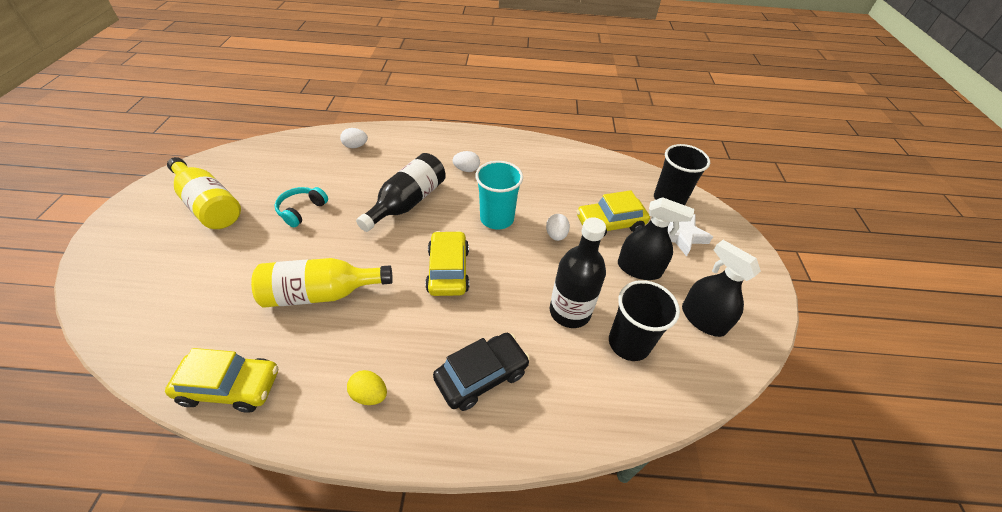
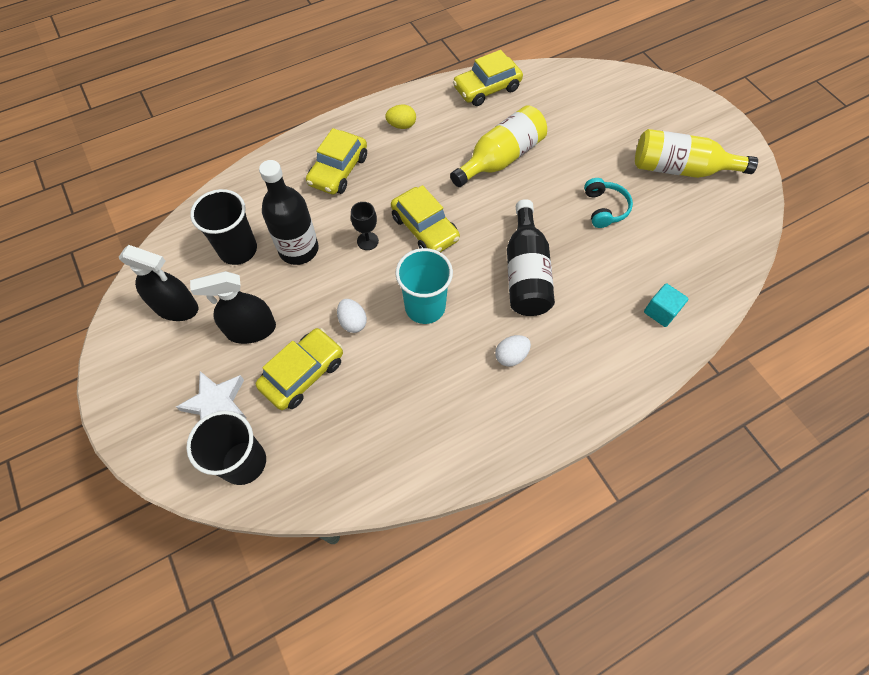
camera: 150 degrees right, 15 degrees up
white egg [340,128,368,148] -> turquoise cube [644,283,688,327]
black car [433,333,530,411] -> yellow car [306,128,367,195]
none -> black goblet [351,202,379,250]

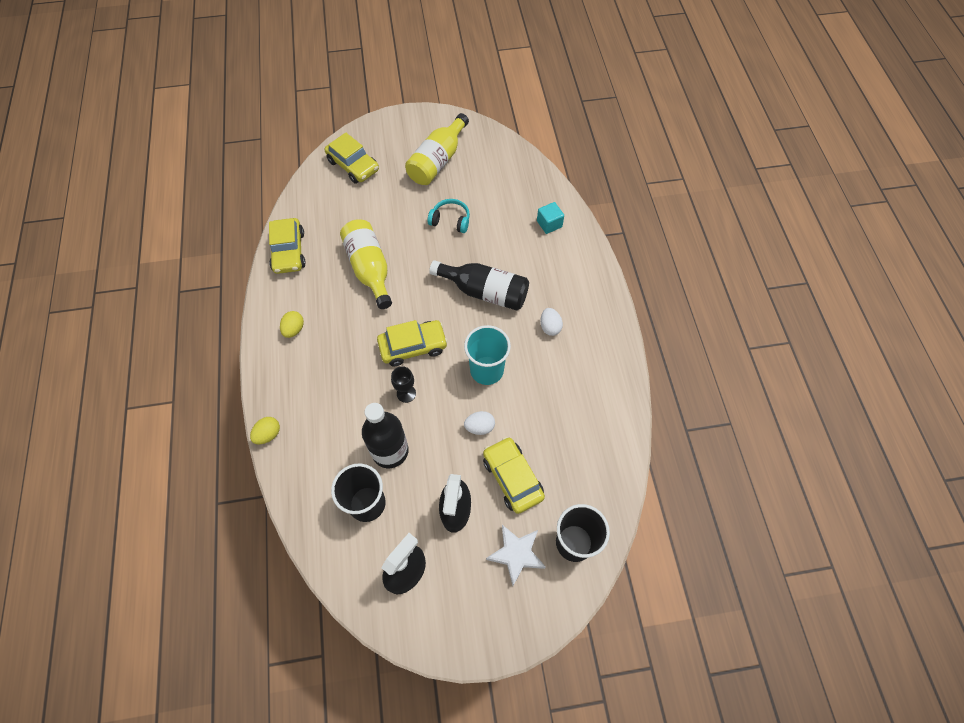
camera: 70 degrees left, 0 degrees up
yellow car [306,128,367,195] -> yellow car moved to [325,133,379,184]
none -> yellow egg [250,417,280,444]

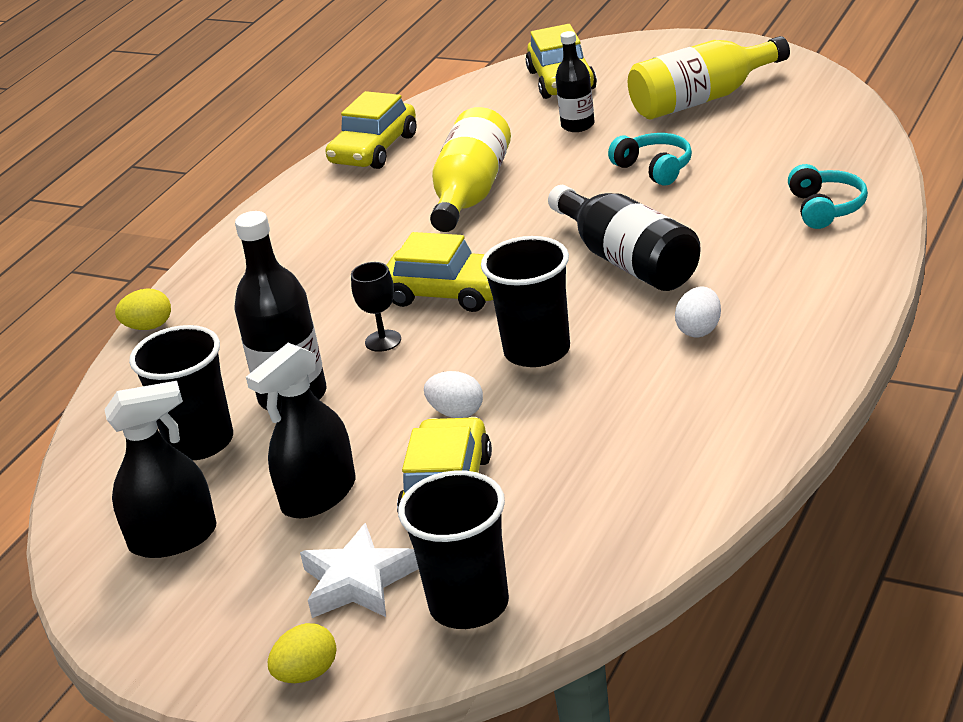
camera: 40 degrees right, 30 degrees down
yellow egg [280,311,304,338] -> yellow egg moved to [268,623,337,683]
turquoise cup [464,325,511,385] -> black cup [481,236,570,367]
turquoise cube [537,202,564,234] -> turquoise headphones [788,164,868,229]
none -> black bottle [555,31,595,132]

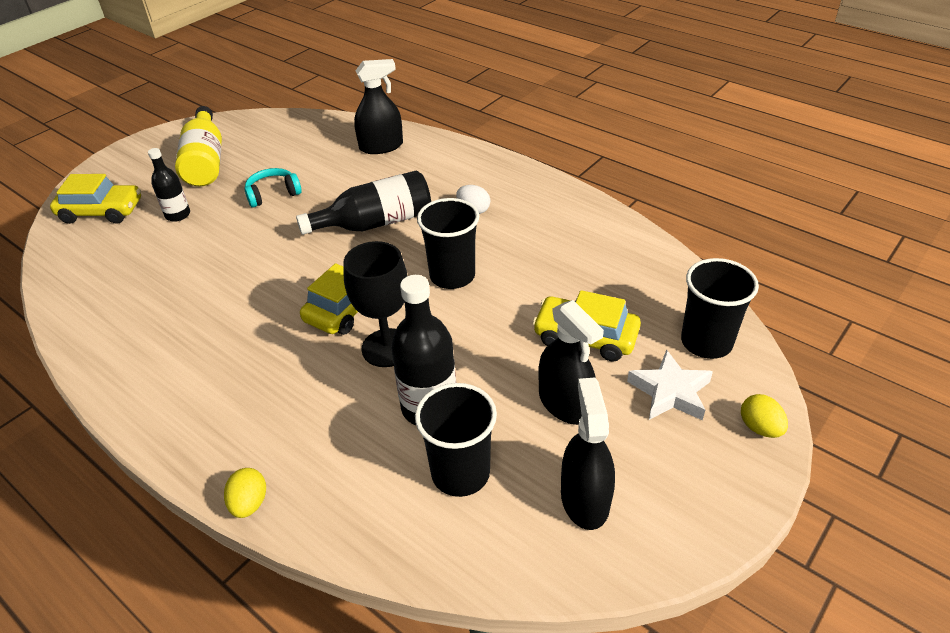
camera: 80 degrees left, 10 degrees up
yellow car [325,91,416,169] -> none
black goblet [351,262,401,352] -> black goblet [343,241,408,367], size x1.82
white egg [424,371,483,418] -> none
yellow bottle [430,107,511,232] -> none
turquoise headphones [788,164,868,229] -> black spray bottle [354,59,403,154]

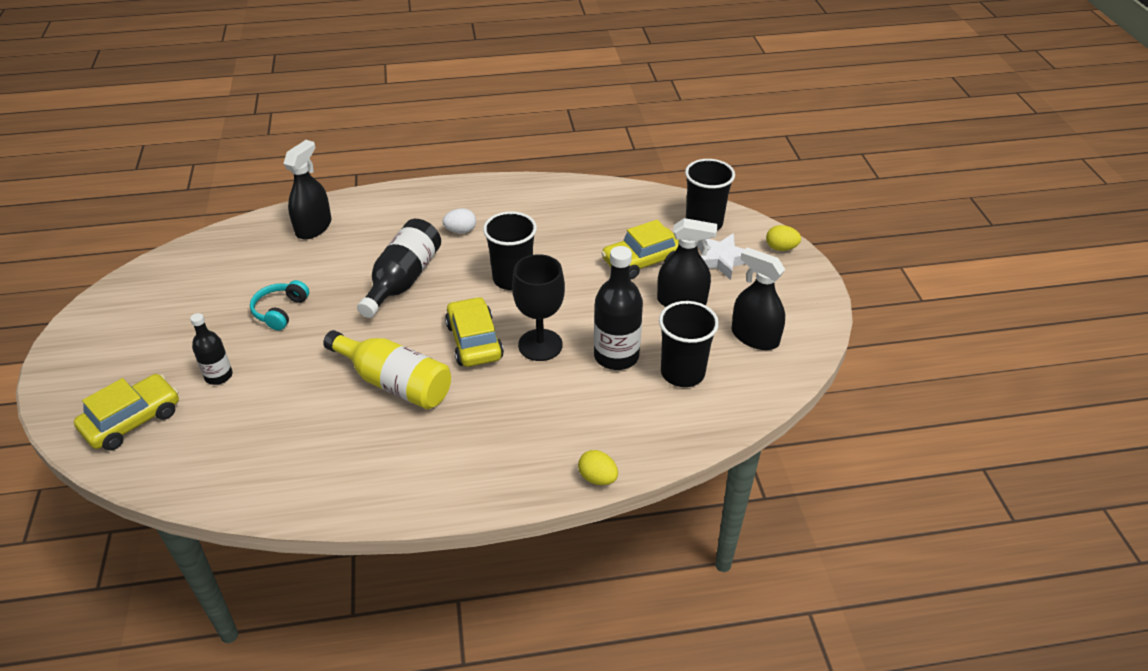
camera: 50 degrees left, 0 degrees up
yellow bottle [175,106,222,186] -> yellow bottle moved to [323,330,451,409]

